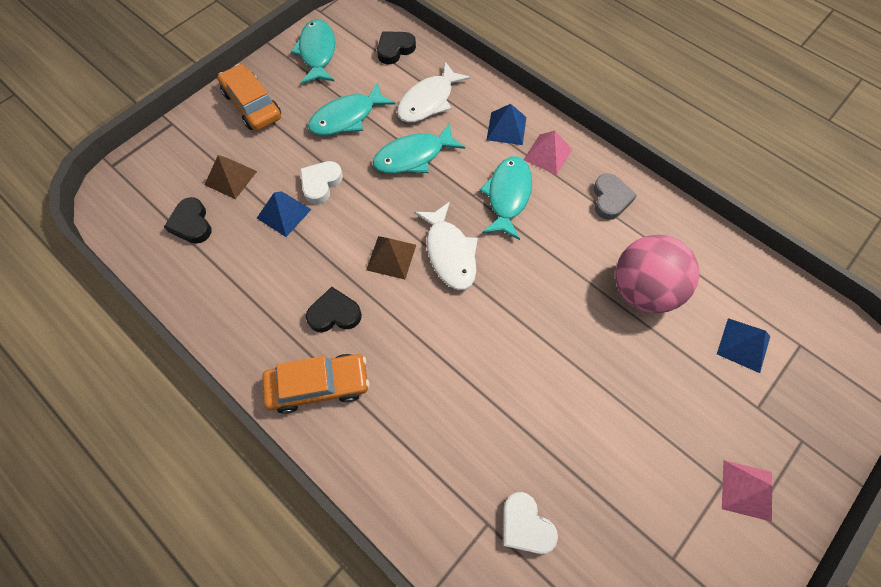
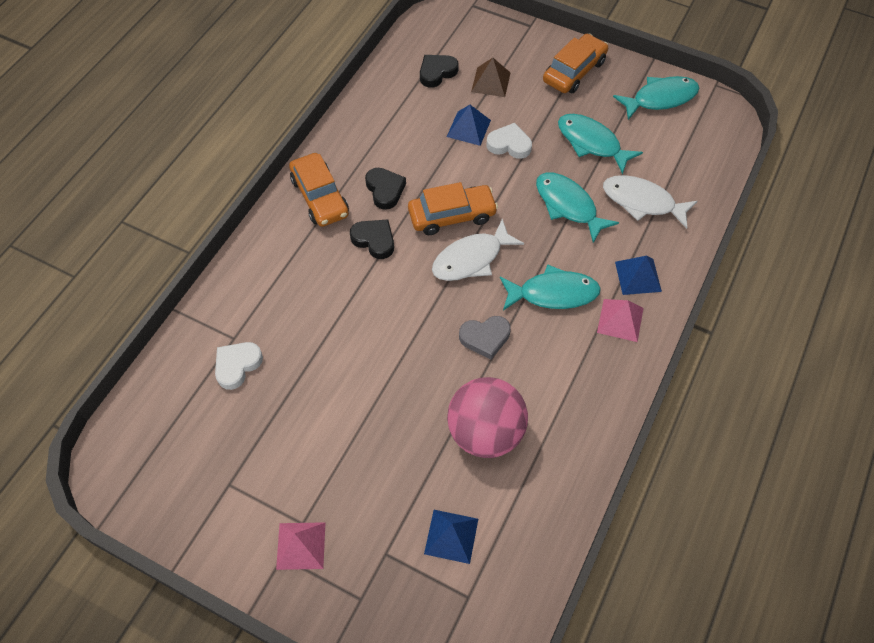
camera: 75 degrees right, 5 degrees down
brown pyramid [366,236,416,279] -> orange car [408,182,498,235]
black heart [377,31,416,64] -> black heart moved to [350,220,394,259]
grey heart [594,173,637,220] -> grey heart moved to [459,316,511,360]

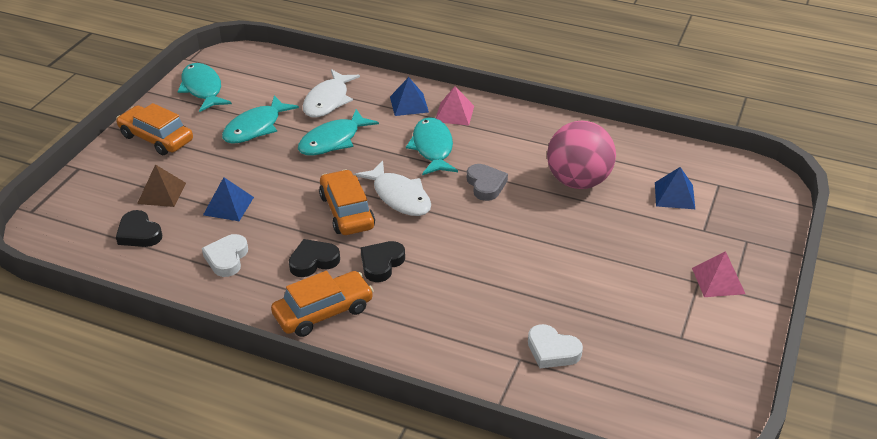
camera: 95 degrees left, 20 degrees down
white heart [486,123,532,159] -> white heart moved to [202,234,248,277]

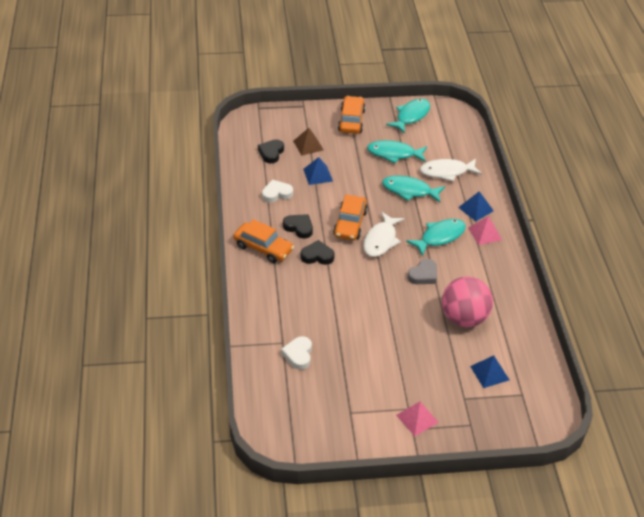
camera: 60 degrees right, 5 degrees up
orange car [319,169,375,235] -> orange car turned 150 degrees clockwise [333,194,368,241]

